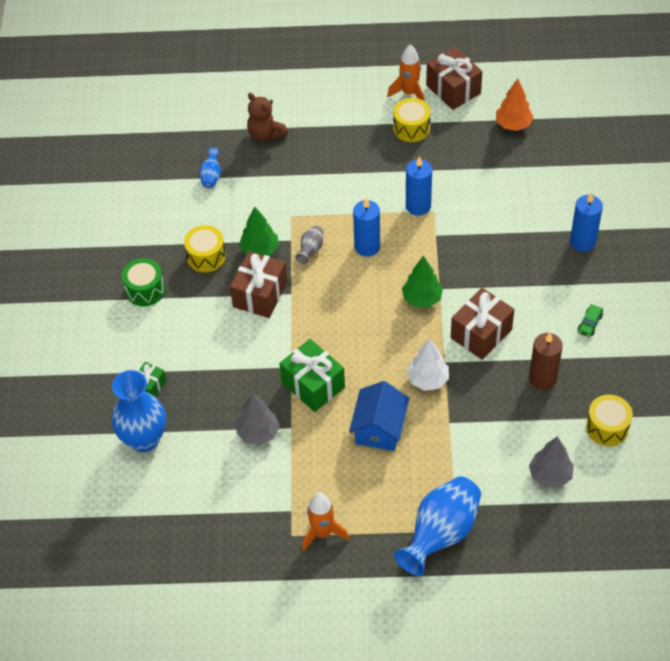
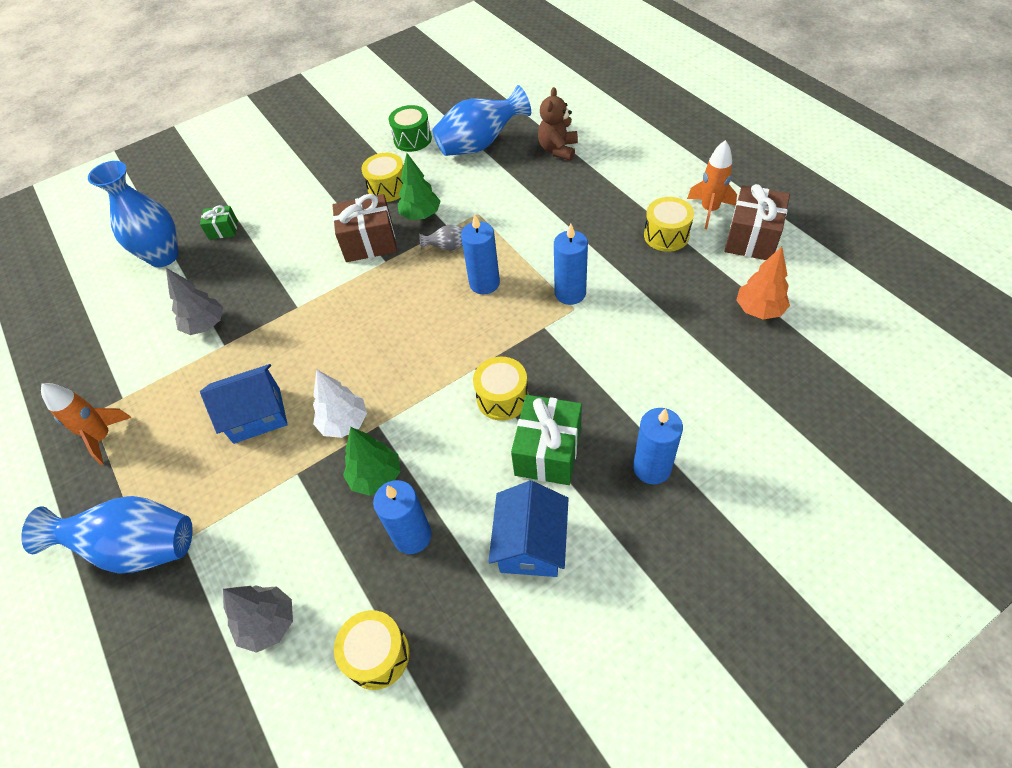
camera: 60 degrees right, 0 degrees up
green drum [122,258,165,306] -> green drum moved to [389,105,432,152]
blue vase [199,147,221,188] -> blue vase [432,85,531,156], size x2.22
green gift [279,339,345,412] -> green gift moved to [511,395,582,485]
green tree [402,256,443,307] -> green tree moved to [343,427,401,496]
brown gift [450,288,514,360] -> none
brown candle [529,333,563,390] -> blue candle [373,480,431,554]
green car [578,304,603,337] -> blue house [488,481,569,577]
none -> yellow drum [473,357,528,421]

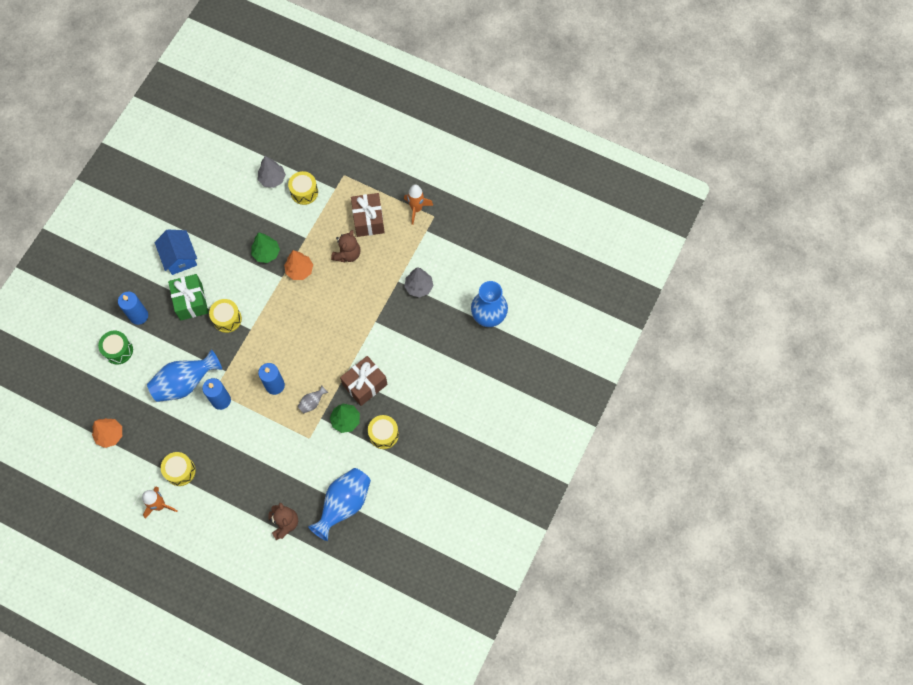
camera: 145 degrees right, 15 degrees up
blue vase [21,496,193,574] -> blue vase moved to [147,349,222,402]
green gift [200,205,238,239] -> none
blue house [200,364,288,444] -> brown teddy bear [331,230,360,262]
white tree [313,369,367,438] -> orange tree [284,250,313,280]
yellow drum [334,610,410,690] -> yellow drum moved to [288,171,318,205]
blue candle [373,480,431,554] -> none
green drum [389,105,432,152] -> green drum moved to [98,331,133,364]
brown gift [724,184,790,260] -> brown gift moved to [351,193,385,237]

